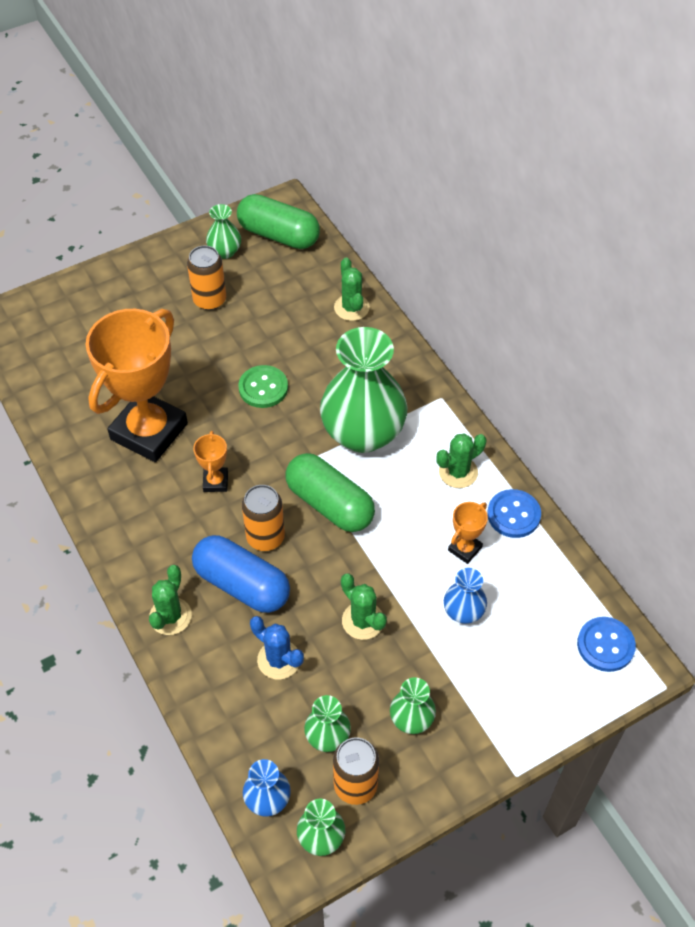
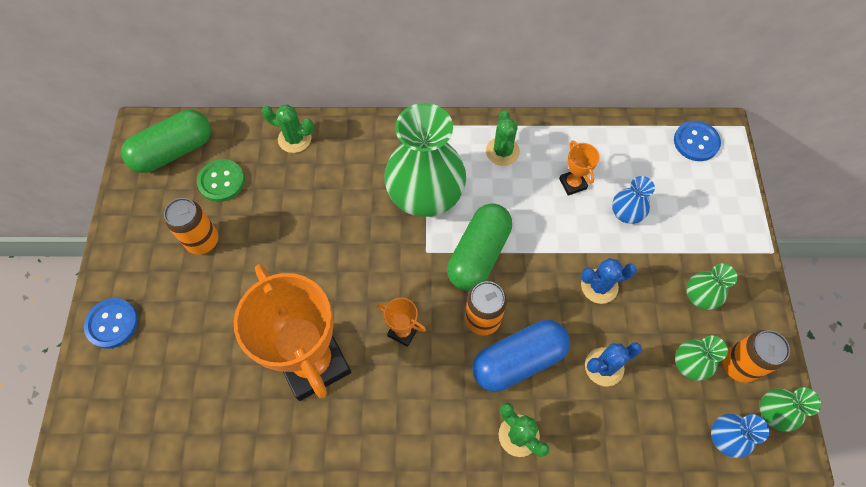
camera: 60 degrees left, 10 degrees up
green vase [206,204,241,259] -> none
green button [238,365,288,408] -> green button moved to [197,159,245,202]
green capsule [285,453,375,532] -> green capsule turned 45 degrees counterclockwise [447,203,512,291]
green cactus [341,574,387,640] -> blue cactus [581,258,637,304]
blue button [487,489,541,538] -> blue button moved to [84,298,138,349]

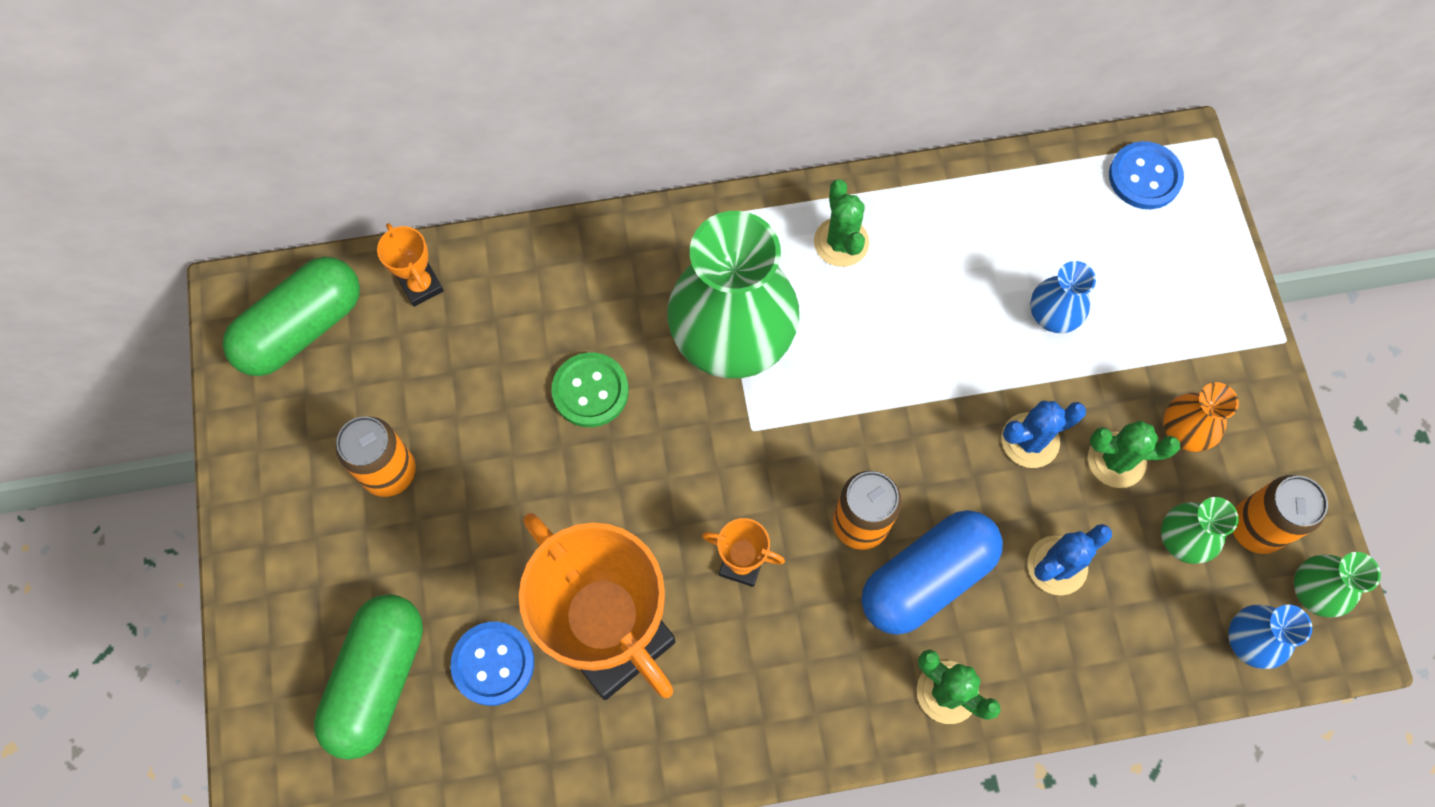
camera: 10 degrees left, 5 degrees up
blue button [84,298,138,349] -> blue button moved to [451,622,534,706]
green button [197,159,245,202] -> green button moved to [551,352,629,427]
green cactus [262,105,314,153] -> green cactus moved to [1088,420,1180,488]
green capsule [447,203,512,291] -> green capsule moved to [314,594,423,760]
orange trophy [559,140,599,196] -> orange trophy moved to [377,223,444,307]
green vase [687,263,738,310] -> orange vase [1163,382,1239,452]

